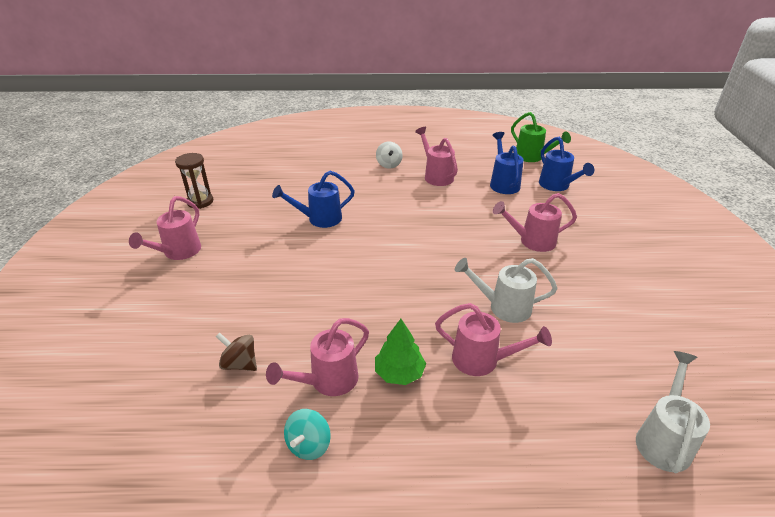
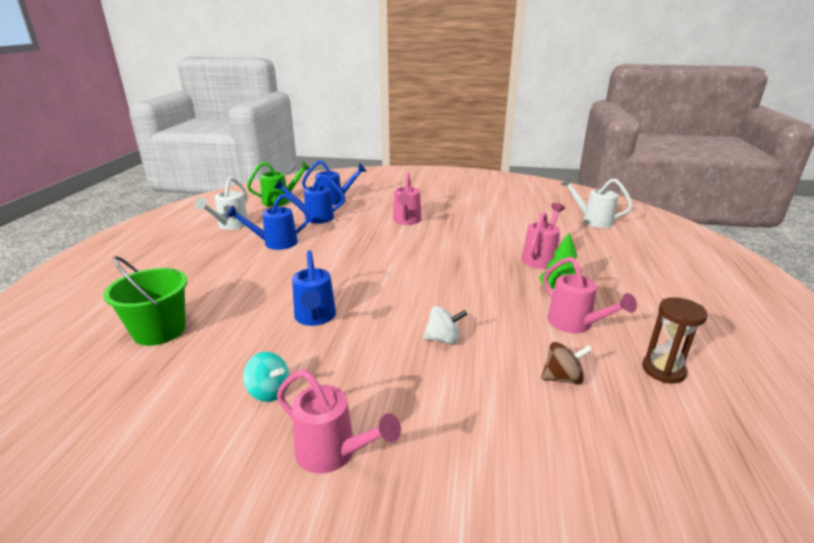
camera: 80 degrees left, 10 degrees down
brown hourglass [175,153,213,209] -> brown hourglass moved to [642,297,708,384]
brown spinning top [216,332,257,371] -> brown spinning top turned 135 degrees counterclockwise [541,342,592,384]
turquoise spinning top [284,409,331,460] -> turquoise spinning top moved to [243,352,290,402]
white spinning top [376,141,403,169] -> white spinning top moved to [423,306,467,344]
pink watering can [415,127,458,186] -> blue watering can [226,194,310,250]
white watering can [455,258,557,323] -> white watering can moved to [195,177,249,230]
none -> green bucket [103,256,187,346]

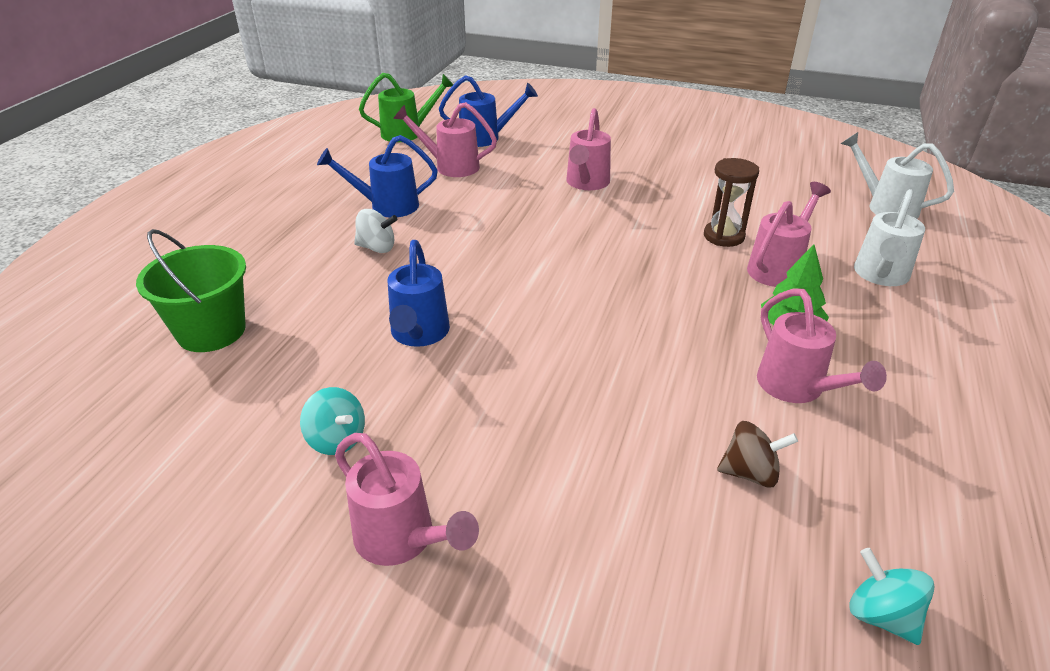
camera: 10 degrees right, 10 degrees up
white watering can [195,177,249,230] -> white watering can moved to [854,189,925,286]
blue watering can [274,174,345,224] -> pink watering can [393,102,497,177]
white spinning top [423,306,467,344] -> white spinning top moved to [354,209,398,253]
brown hourglass [642,297,708,384] -> brown hourglass moved to [704,158,759,247]
none -> turquoise spinning top [849,548,934,645]

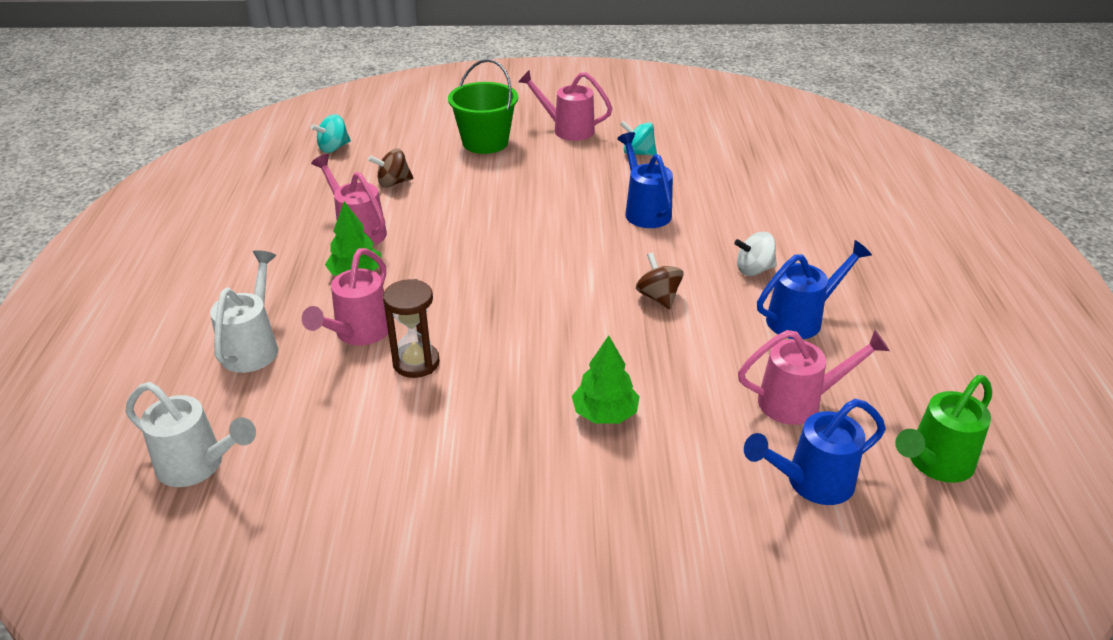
camera: 160 degrees right, 0 degrees up
green bucket [136,229,246,352] -> green bucket moved to [448,59,518,154]
pink watering can [566,108,611,190] -> green tree [572,336,640,424]
turquoise spinning top [849,548,934,645] -> turquoise spinning top turned 105 degrees clockwise [311,114,351,153]
none -> brown spinning top [636,252,683,310]

